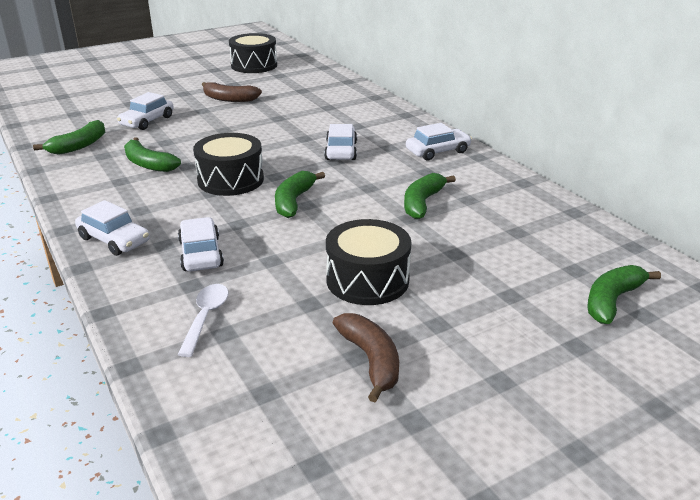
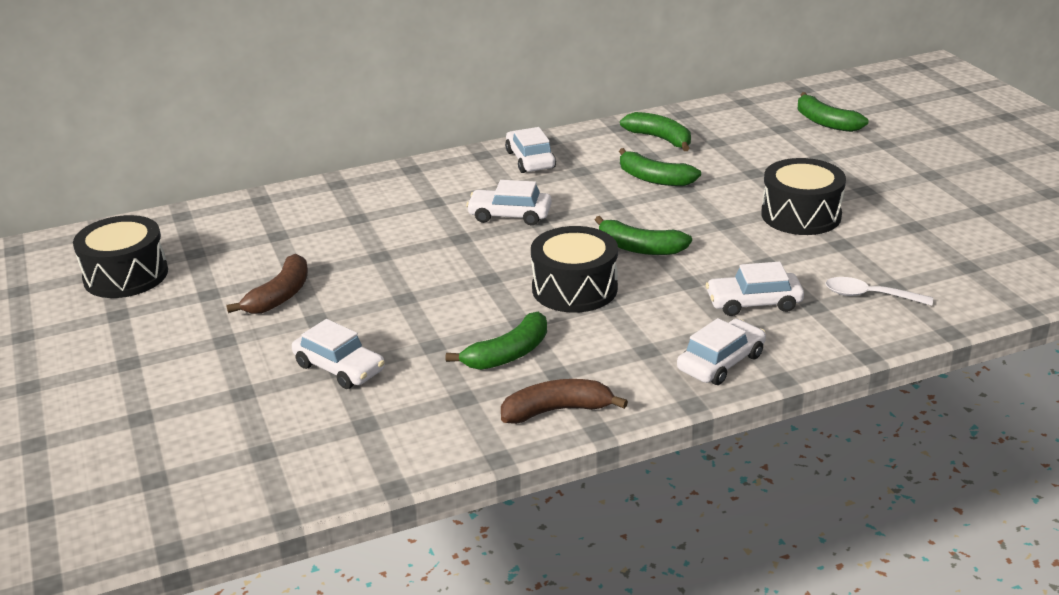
camera: 80 degrees left, 0 degrees up
green banana [33,120,105,155] -> green banana moved to [620,112,691,151]
brown banana [333,313,399,402] -> brown banana moved to [501,379,628,424]

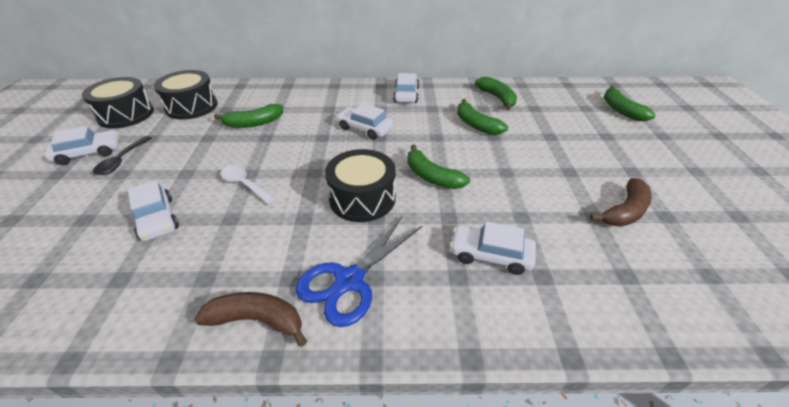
camera: 20 degrees right, 10 degrees up
brown banana [226,254,308,314] -> brown banana moved to [590,178,652,227]
green banana [446,312,547,370] -> green banana moved to [214,104,283,128]
white car [677,318,766,385] -> white car moved to [45,126,119,165]
black drum [761,158,846,235] -> black drum moved to [154,70,218,120]
white spoon [826,277,933,306] -> white spoon moved to [220,166,276,204]
none -> black spoon [93,136,152,175]
none -> blue scissors [295,216,423,327]

